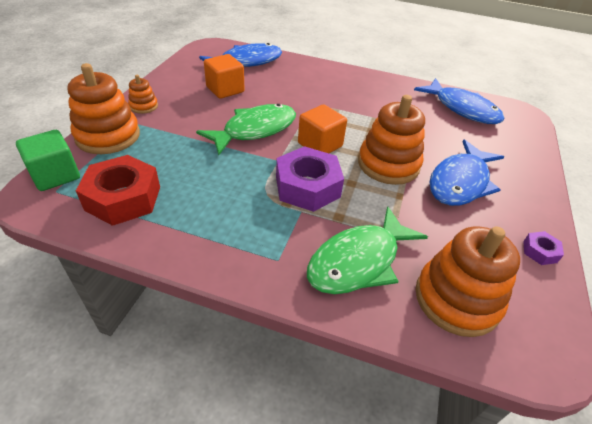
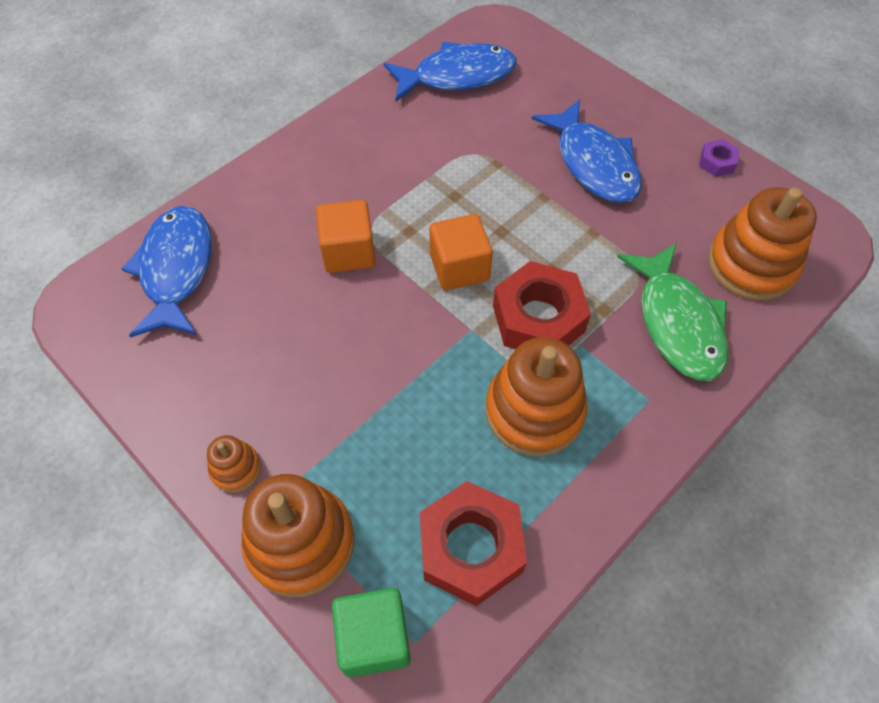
camera: 60 degrees left, 15 degrees up
green fish [196,104,296,155] -> none
orange cube [204,54,245,99] -> orange cube moved to [316,200,375,273]
purple nut [276,146,344,212] -> red nut [493,261,591,349]
orange stacking toy [358,95,425,185] -> orange stacking toy moved to [486,337,587,456]

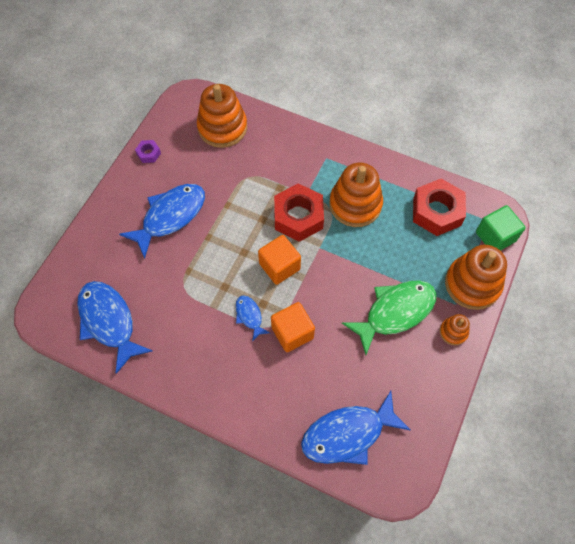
camera: 110 degrees left, 5 degrees up
green fish [617,243,728,381] -> green fish moved to [342,280,437,355]
none -> blue fish [236,295,270,342]

